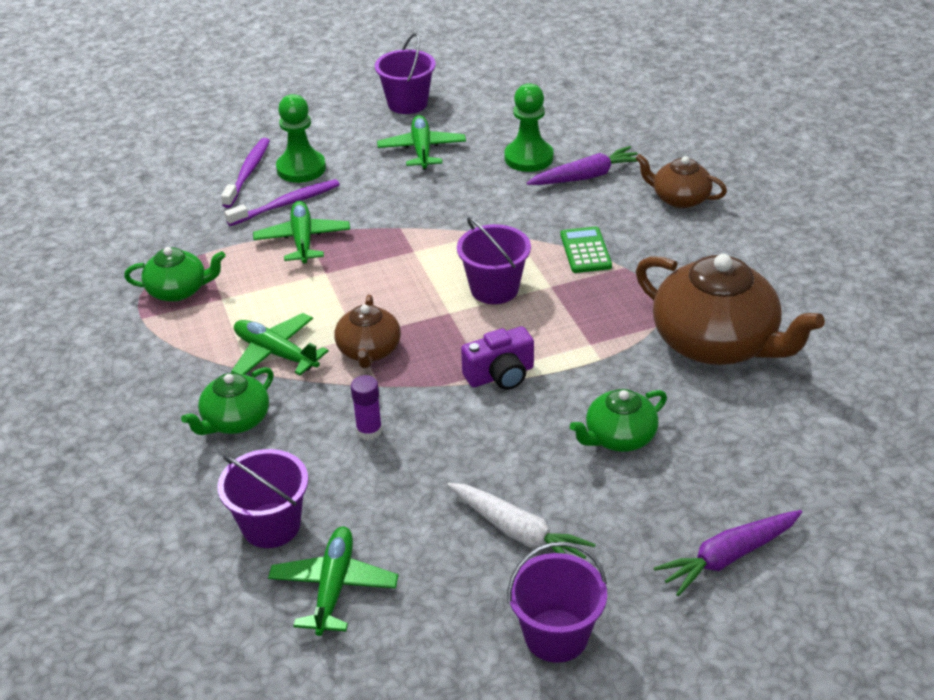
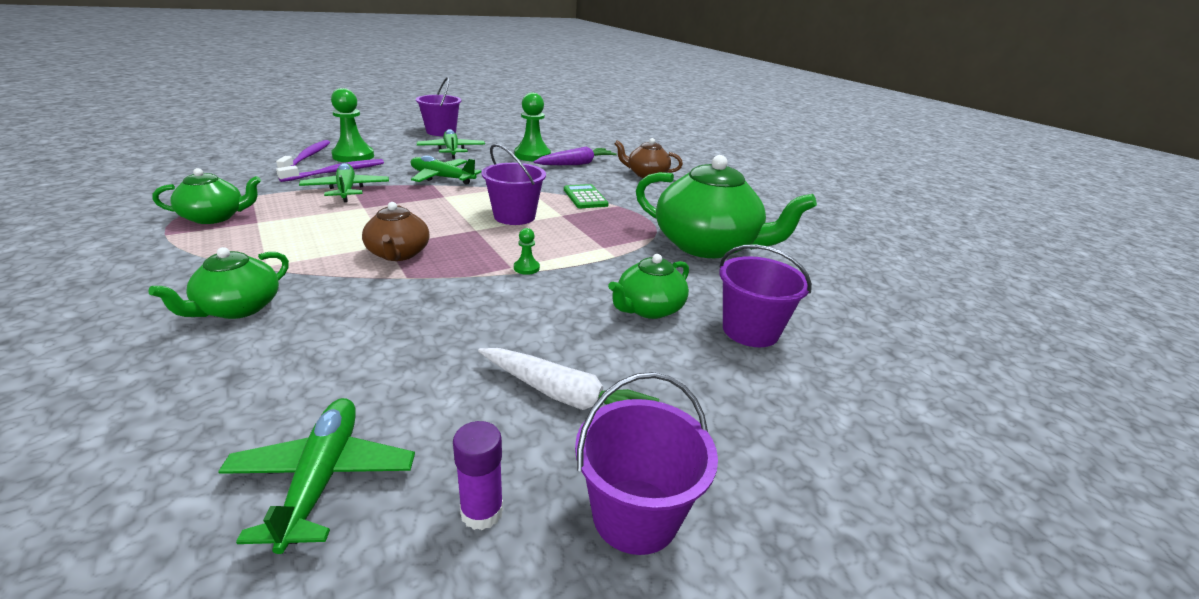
camera: 15 degrees left, 10 degrees down
purple bucket [217,449,308,548] -> purple bucket moved to [719,244,812,347]
green plane [231,313,328,375] -> green plane moved to [411,155,482,184]
purple glue stick [351,375,382,440] -> purple glue stick moved to [453,421,503,530]
purple camera [461,326,534,390] -> green pawn [514,228,540,275]
brown teapot [636,254,825,365] -> green teapot [636,155,817,258]
purple carrot [654,510,802,596] -> none

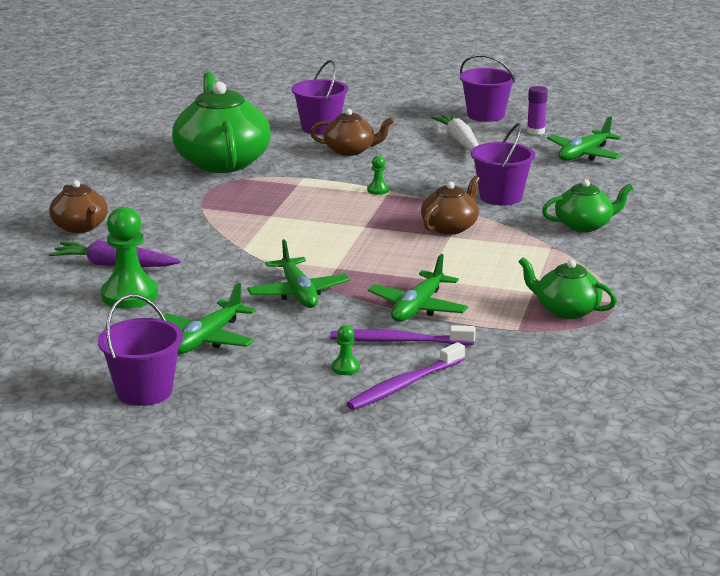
camera: 130 degrees left, 5 degrees down
green pawn [331,88,374,162] -> green pawn [332,325,360,375], size x0.45
purple bucket [481,144,546,225] -> purple bucket moved to [471,123,535,205]
green calculator [564,184,609,208] -> none
green teapot [608,254,689,319] -> brown teapot [310,109,394,156]

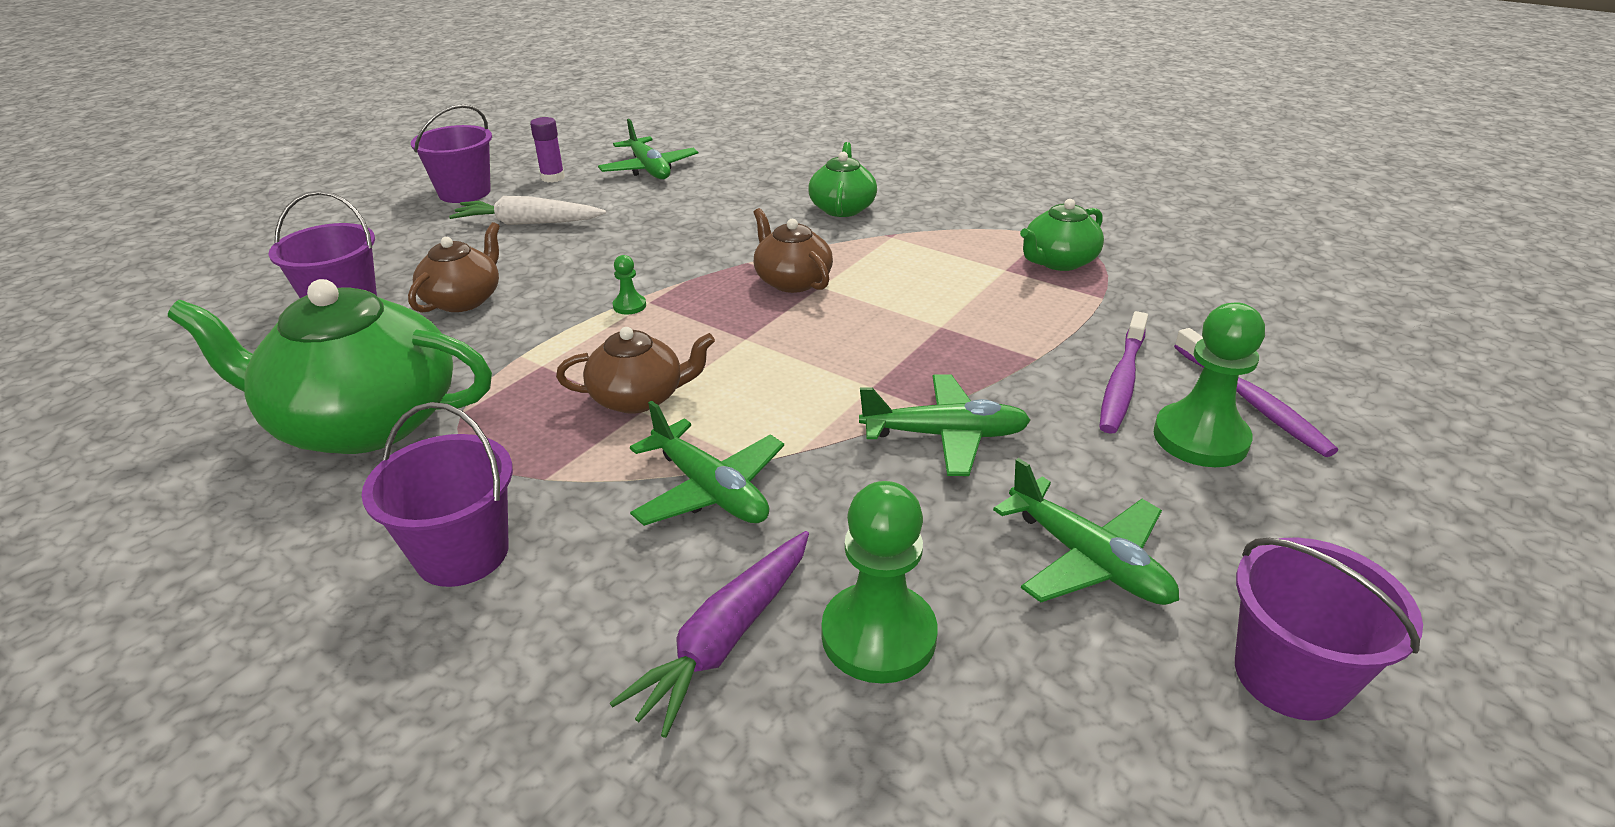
camera: 70 degrees left, 10 degrees up
brown teapot [49,180,108,233] -> brown teapot moved to [556,327,715,414]
green pawn [332,325,360,375] -> green pawn [1154,302,1265,467], size x2.20
green plane [368,254,468,322] -> green plane moved to [630,401,784,526]
purple bucket [471,123,535,205] -> purple bucket moved to [362,402,513,587]

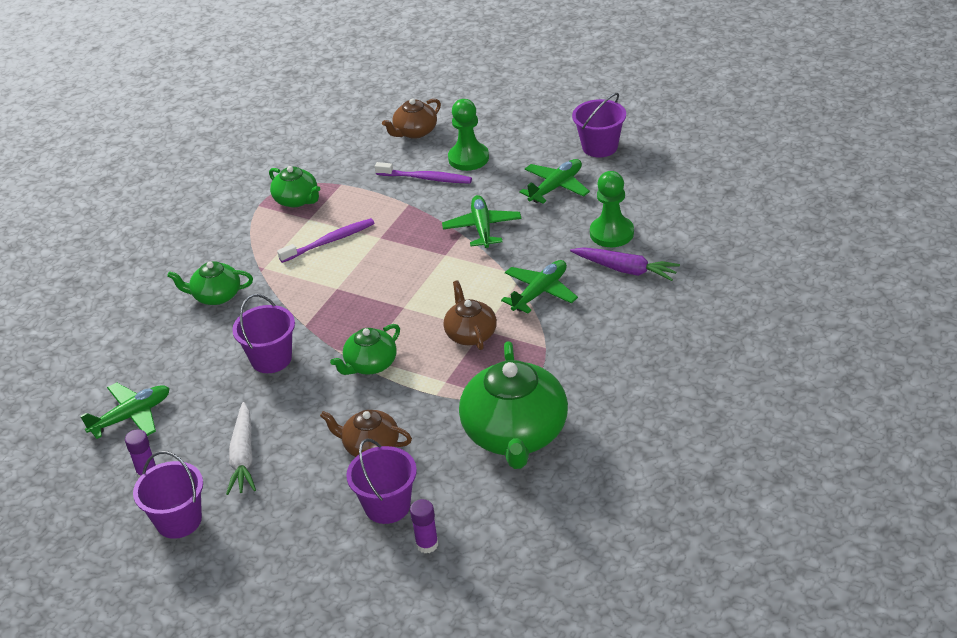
camera: 95 degrees left, 5 degrees up
purple bucket [362,402,513,587] -> purple bucket moved to [232,294,295,373]
green pawn [613,255,646,314] -> green teapot [330,324,400,375]
brown teapot [754,208,833,293] -> brown teapot moved to [382,98,441,139]
purple toothbrush [1174,328,1338,457] -> purple toothbrush moved to [277,218,375,263]
none -> purple glue stick [410,499,438,553]

